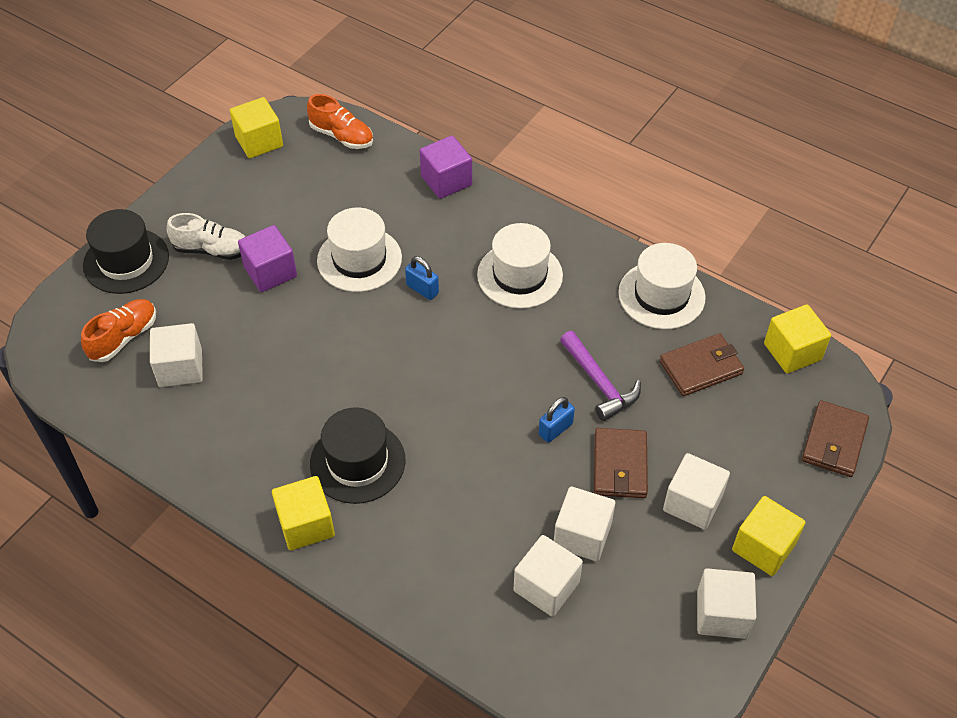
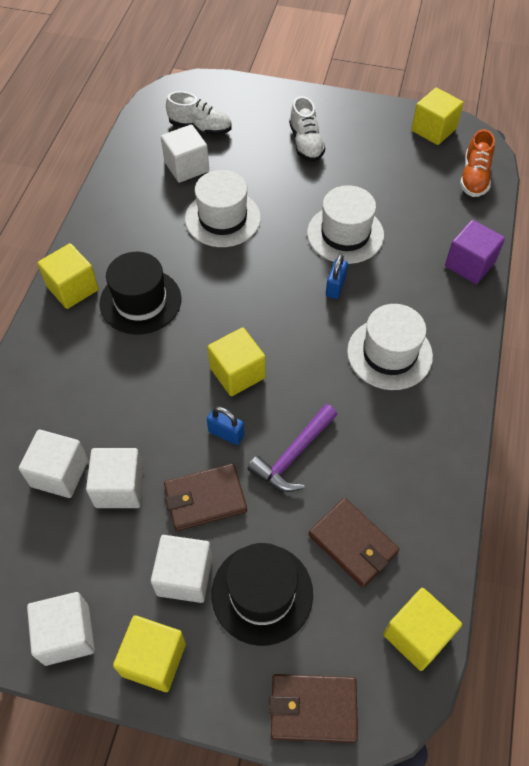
camera: 70 degrees right, 5 degrees up
orange shoe [81,299,156,362] -> white shoe [166,91,232,135]
black hat [83,209,169,294] -> black hat moved to [211,543,313,646]
purple cube [238,225,297,292] -> none
white hat [618,243,706,329] -> white hat moved to [185,170,261,247]
none -> yellow cube [208,327,266,396]

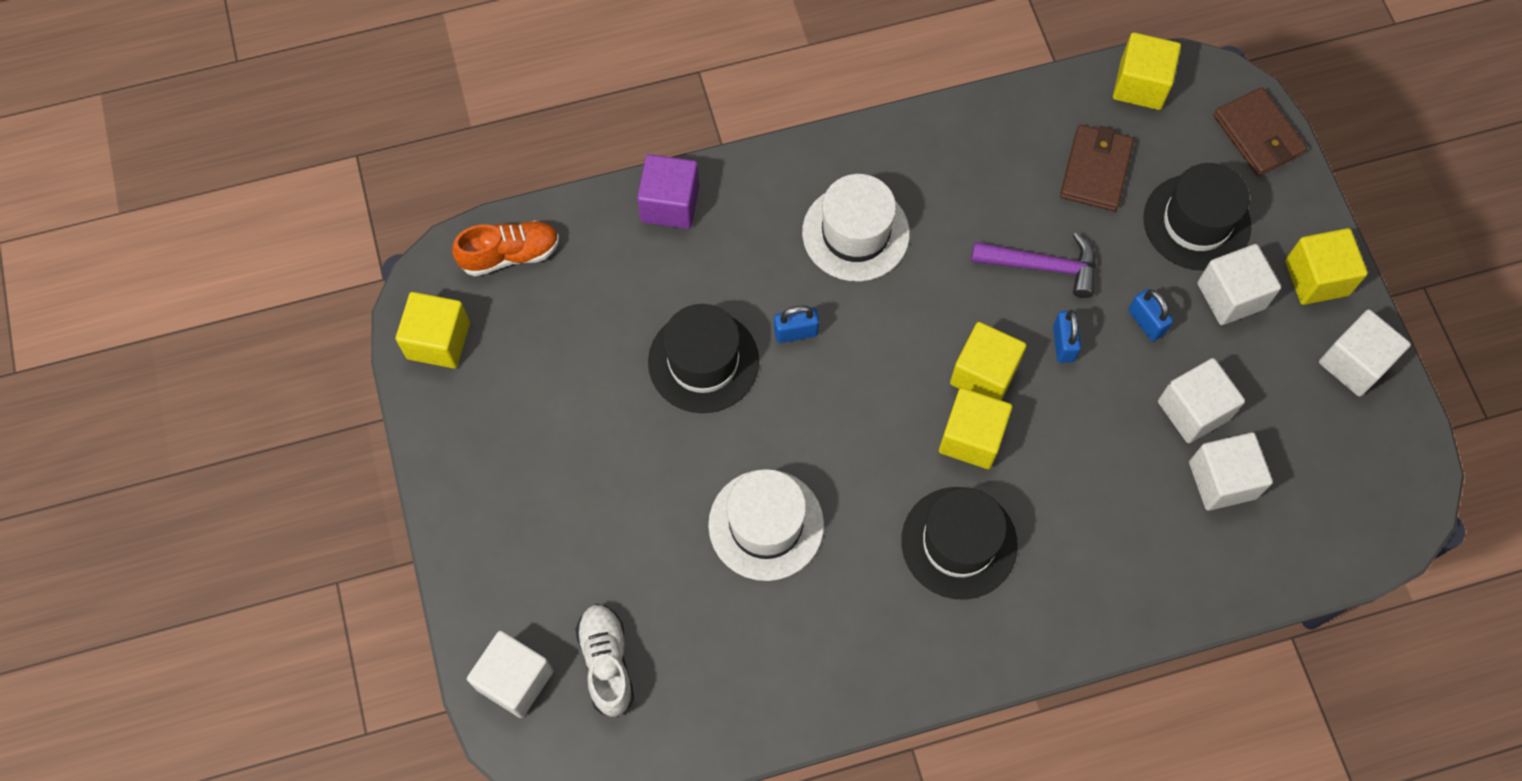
camera: 120 degrees left, 10 degrees up
yellow cube [38,243,99,309] -> yellow cube moved to [939,388,1012,469]
white cube [161,124,209,183] -> white cube moved to [467,631,553,718]
brown wallet [164,464,247,531] -> blue padlock [1128,289,1173,341]
white shoe [289,96,325,162] -> none
white hat [307,185,384,264] -> black hat [648,304,759,413]

